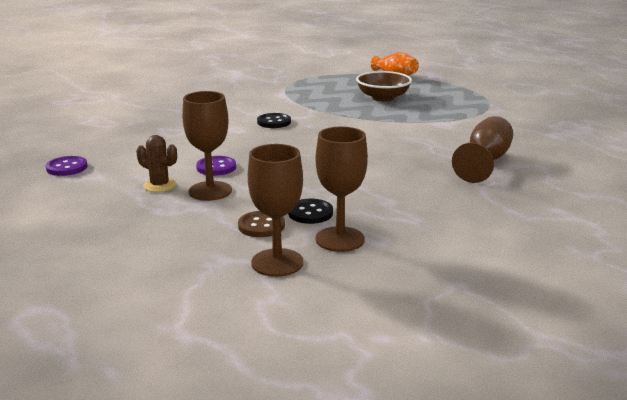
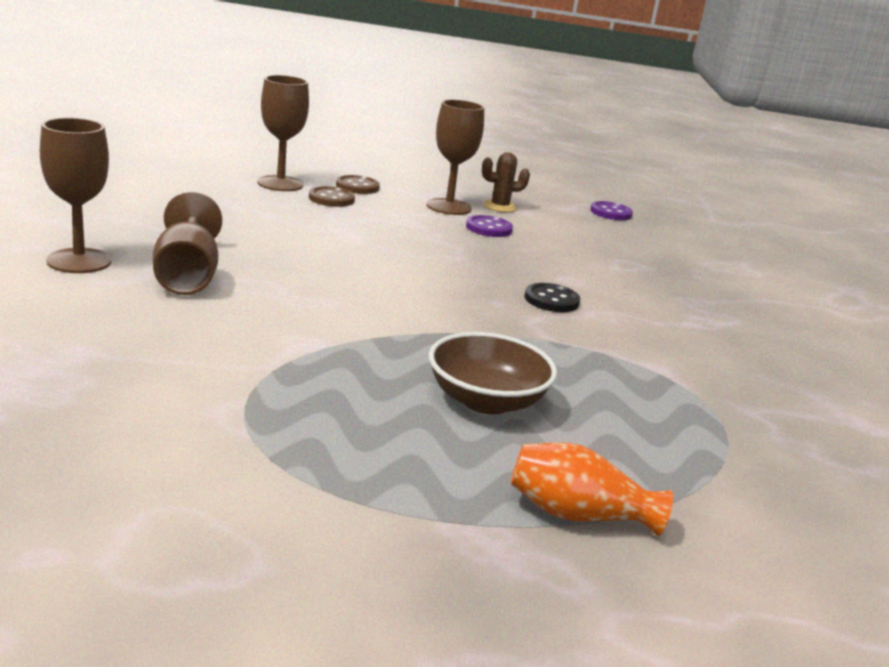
camera: 140 degrees right, 0 degrees up
brown goblet [248,144,304,277] -> brown goblet moved to [40,118,112,273]
black button [288,199,333,224] -> brown button [309,186,355,207]

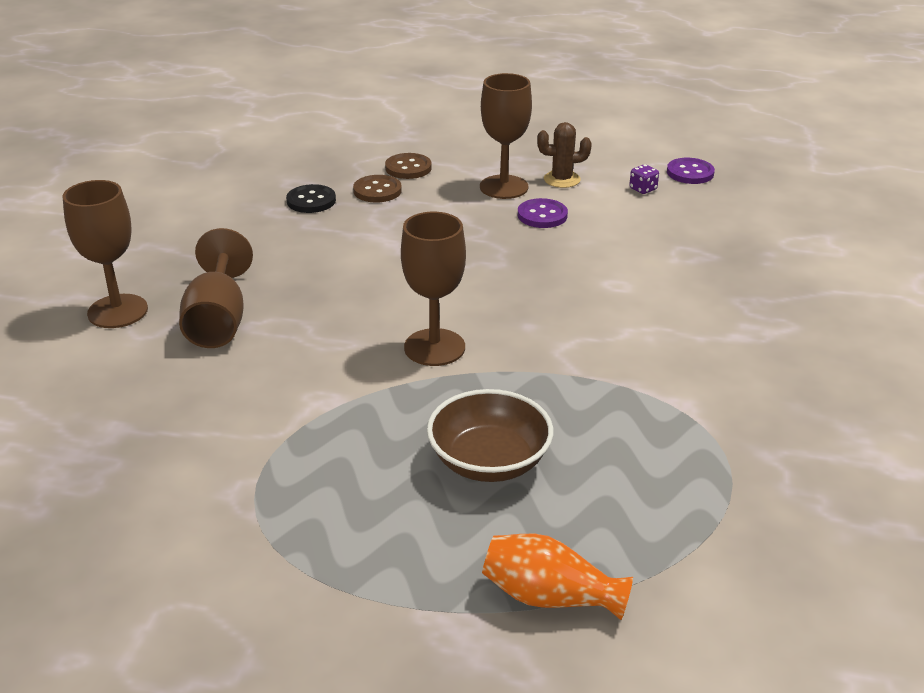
camera: 10 degrees right, 10 degrees up
brown goblet [258,75,309,191] -> brown goblet moved to [401,212,466,366]
black button [524,283,580,312] -> black button moved to [286,184,336,213]
none -> purple dice [629,164,659,194]

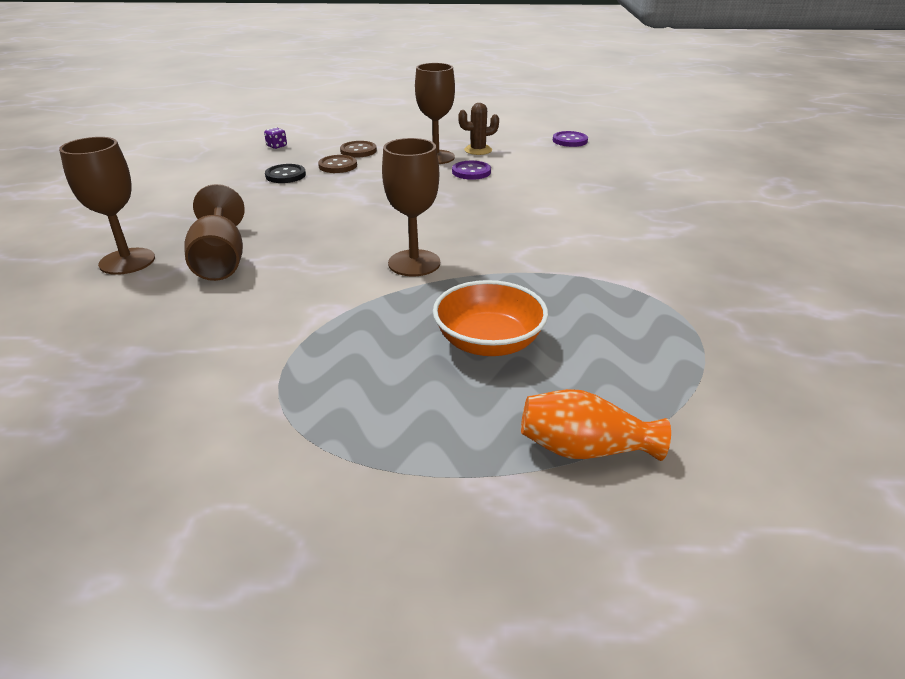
camera: 10 degrees left, 0 degrees up
brown bowl [427,389,553,482] -> orange bowl [433,280,548,356]
purple dice [629,164,659,194] -> purple dice moved to [264,127,287,149]

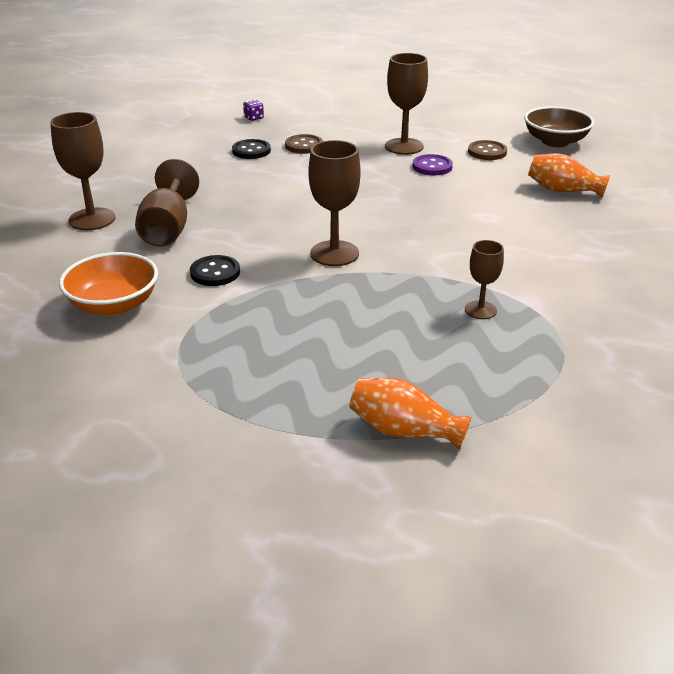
camera: 15 degrees right, 0 degrees up
brown button [340,141,377,157] -> brown button moved to [468,140,507,160]
orange bowl [433,280,548,356] -> orange bowl moved to [59,252,158,316]
brown cactus [458,103,499,155] -> none
purple button [553,131,588,147] -> brown bowl [524,106,594,147]
none -> black button [190,255,240,286]
none -> brown goblet [465,240,504,319]
none -> orange vase [528,153,610,197]

